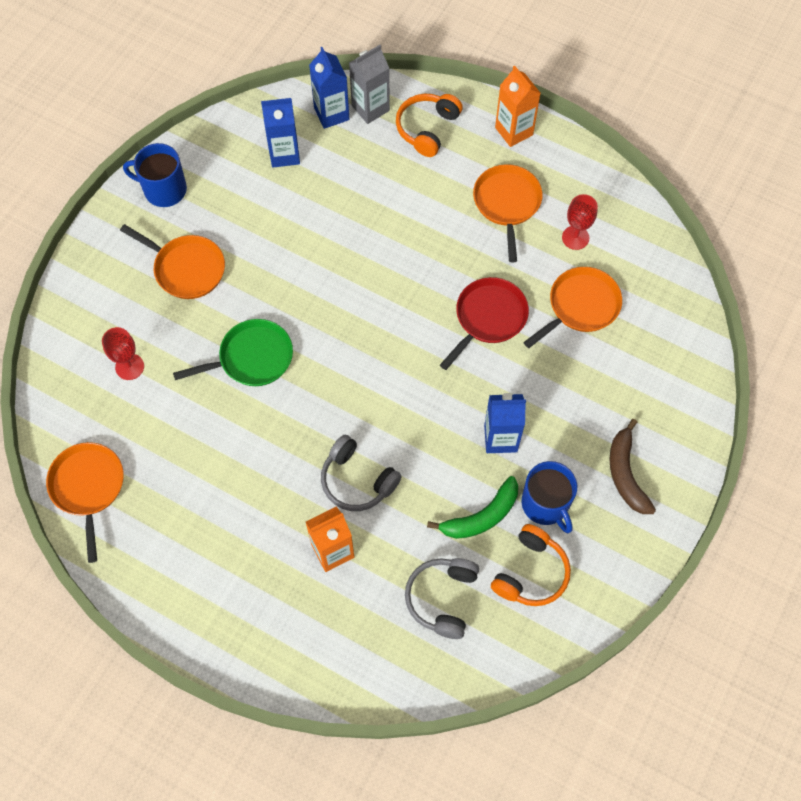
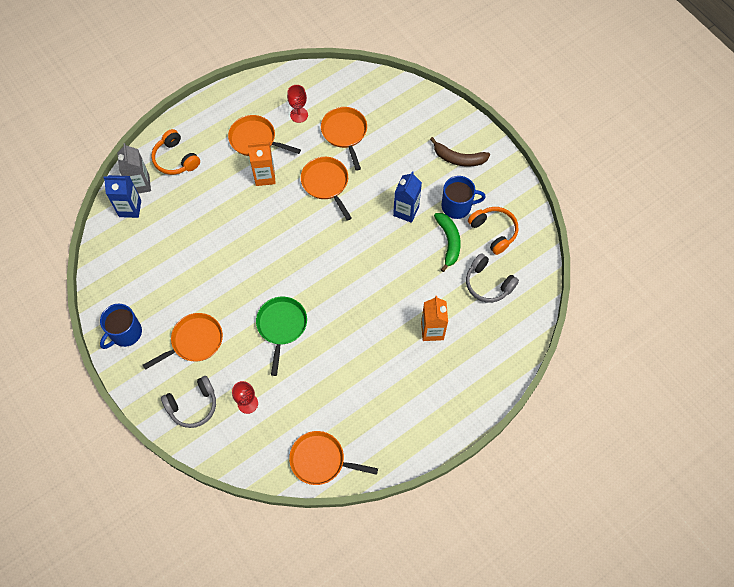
camera: 65 degrees left, 0 degrees up
blue carton [261,98,300,167] -> none
grey headphones [321,435,402,511] -> grey headphones moved to [161,376,216,428]
red pan [440,277,529,370] -> orange pan [301,157,352,221]
orange carton [495,66,540,147] -> orange carton moved to [248,142,276,186]

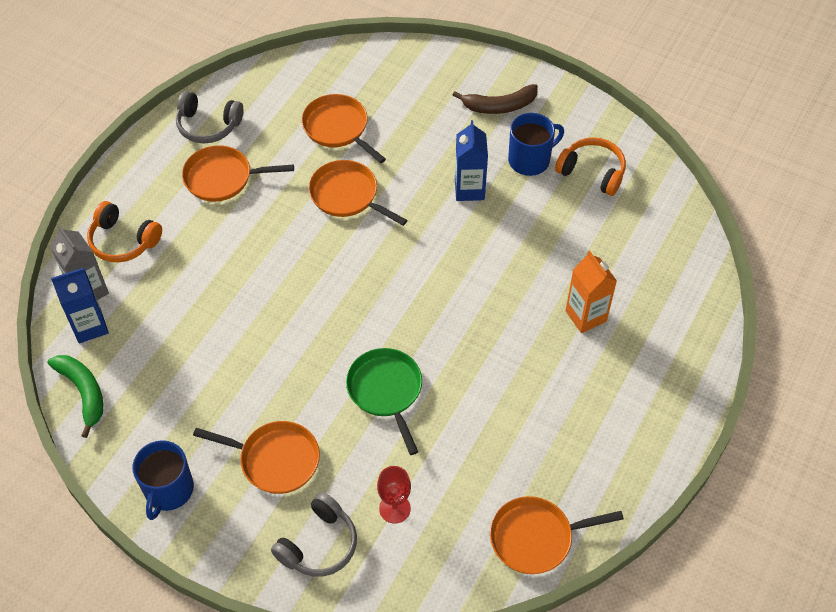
camera: 25 degrees left, 10 degrees down
orange pan [143,313,223,370] -> orange pan turned 75 degrees clockwise [193,421,320,494]
orange carton [248,142,276,186] -> none
red goblet [287,85,308,123] -> none
green banana [434,213,461,272] -> green banana moved to [48,355,103,438]
grey headphones [466,253,519,303] -> grey headphones moved to [176,91,243,143]

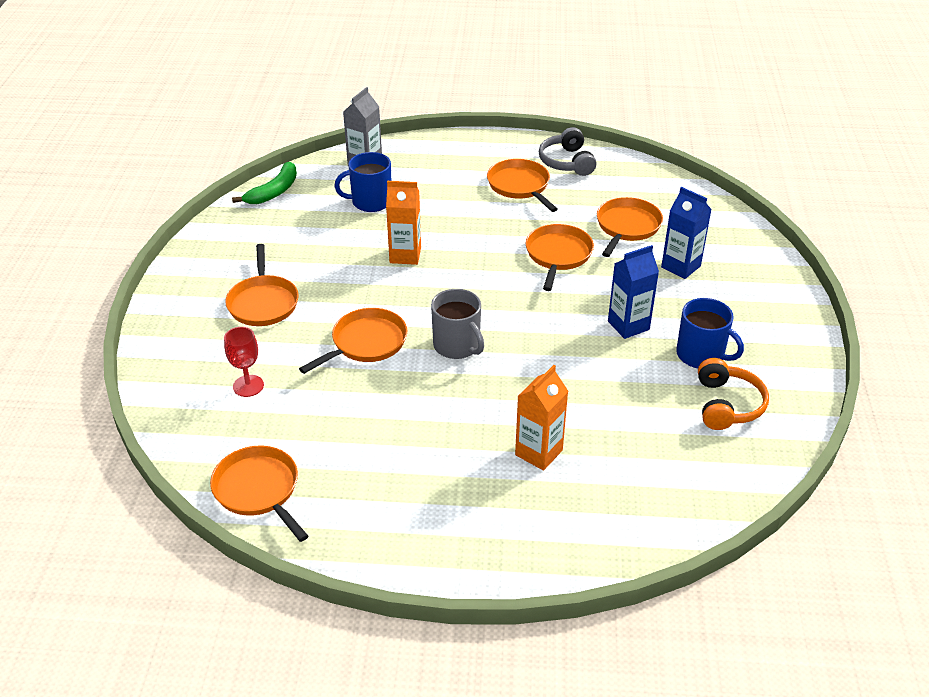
camera: 65 degrees right, 15 degrees down
blue carton [51,268,109,343] -> blue carton moved to [661,187,712,279]
orange headphones [87,201,162,262] -> none
blue mug [133,440,194,520] -> blue mug moved to [335,152,391,212]
grey headphones [271,493,357,577] -> none
green pan [346,348,422,455] -> orange pan [299,308,407,374]
brown banana [453,84,538,114] -> none
none -> orange carton [386,181,421,265]
none -> grey mug [431,289,484,359]

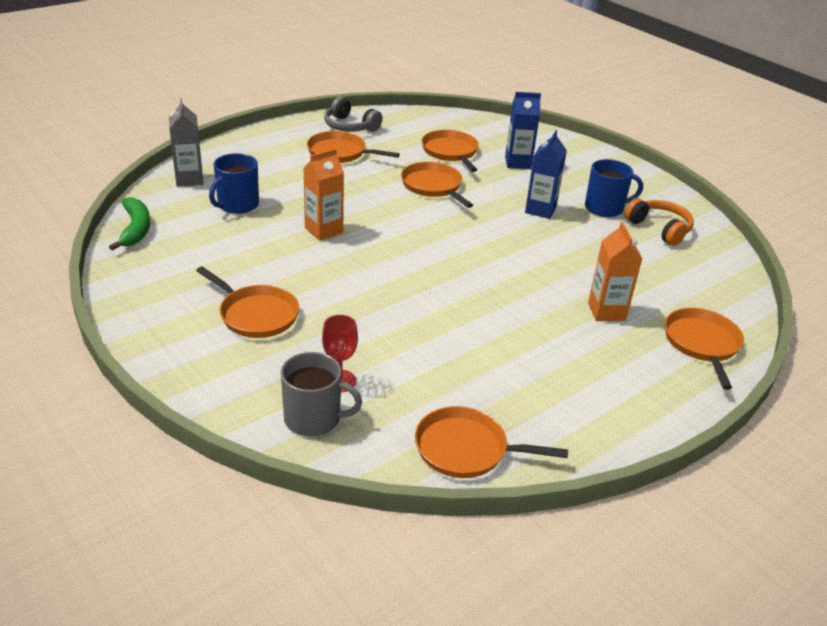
camera: 45 degrees left, 5 degrees down
orange pan [299,308,407,374] -> orange pan moved to [665,308,744,390]
grey mug [431,289,484,359] -> grey mug moved to [281,352,362,437]

